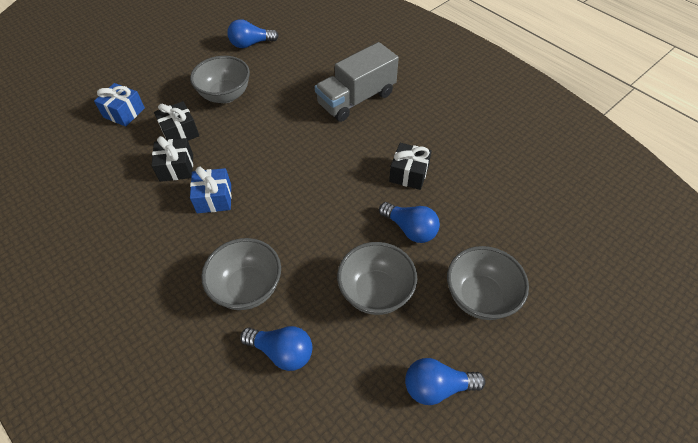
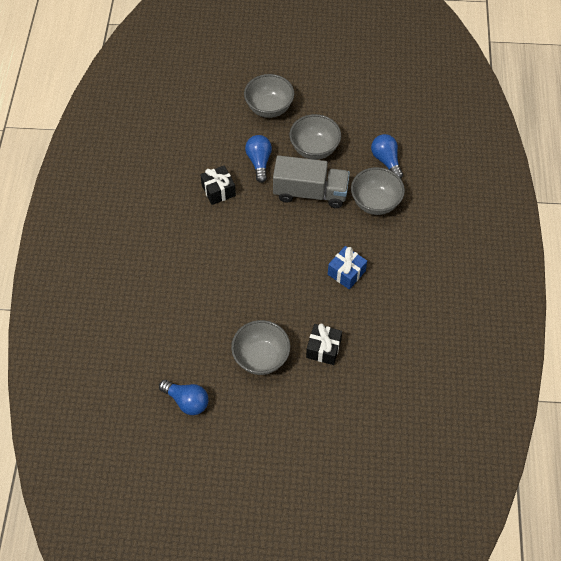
camera: 135 degrees left, 5 degrees up
blue gift [94,83,145,126] -> none
black gift [151,136,193,182] -> none
grey truck [315,42,399,122] -> grey truck moved to [273,155,350,208]
blue light bulb [405,358,485,405] -> none

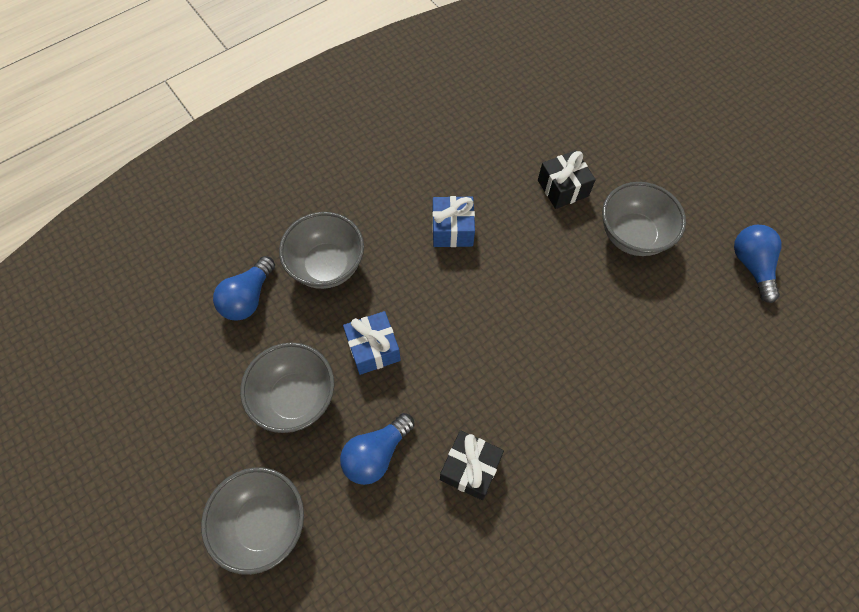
camera: 130 degrees left, 5 degrees up
grey truck [273,155,350,208] -> blue gift [343,311,401,375]

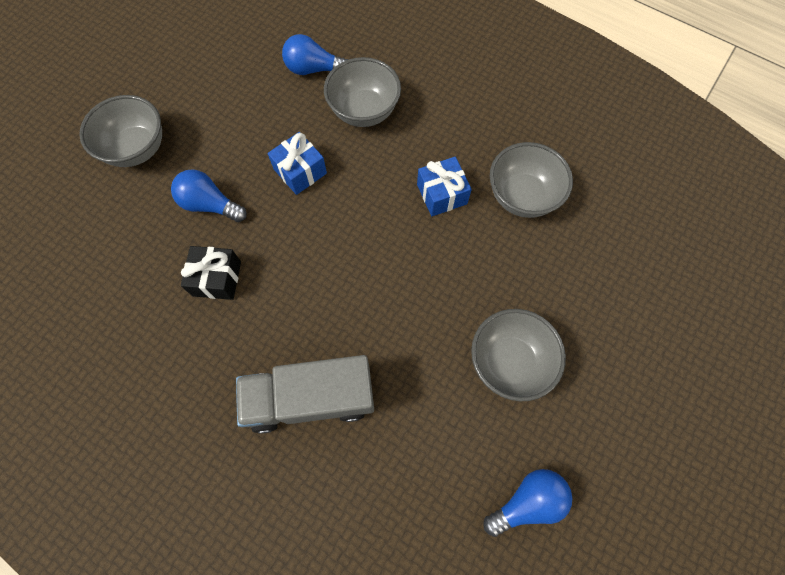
camera: 70 degrees right, 5 degrees up
grey bowl [240,342,334,433] -> grey bowl moved to [490,142,573,218]
black gift [538,150,596,209] -> none
none -> grey truck [236,355,374,434]

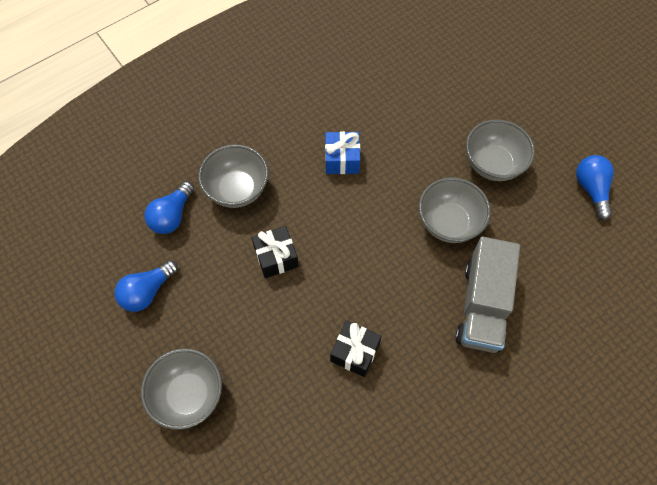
camera: 70 degrees left, 5 degrees down
blue light bulb [171,169,247,222] -> blue light bulb moved to [115,260,178,312]
blue gift [268,132,327,195] -> black gift [252,226,299,278]
grey bowl [490,142,573,218] -> grey bowl moved to [419,177,491,243]

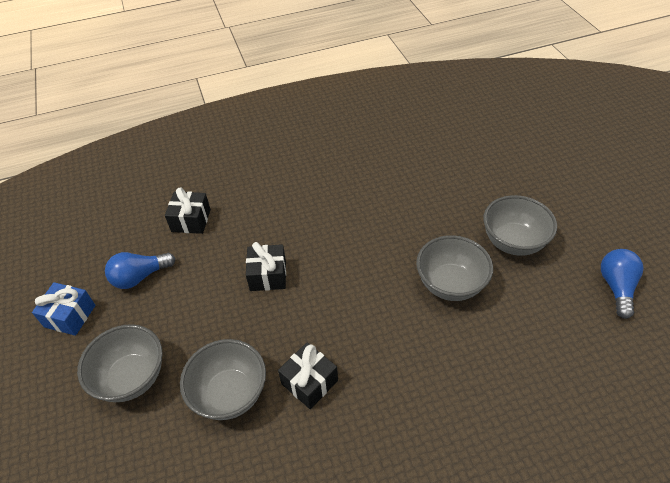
camera: 20 degrees right, 15 degrees down
blue light bulb [145,181,194,234] -> black gift [165,187,211,234]
grey bowl [198,144,269,208] -> grey bowl moved to [180,339,266,420]
blue gift [325,131,360,174] -> blue gift moved to [32,282,95,336]
grey truck [455,237,520,353] -> none

